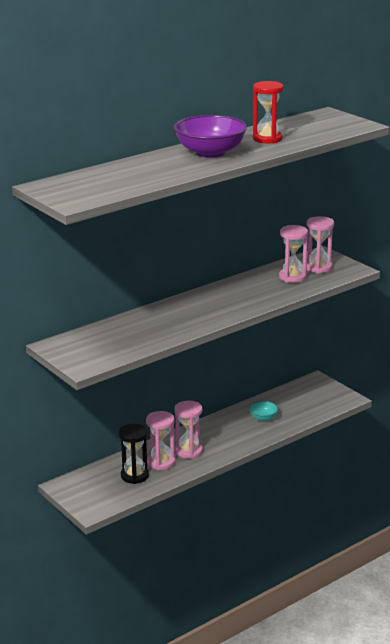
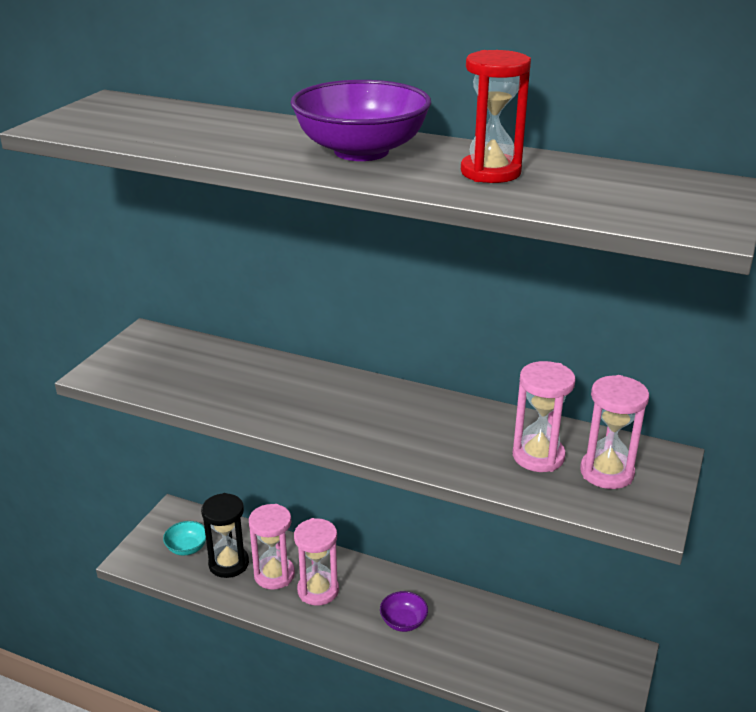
camera: 60 degrees right, 5 degrees up
turquoise bowl [249,401,278,421] -> turquoise bowl moved to [163,521,206,555]
none -> purple bowl [380,591,428,632]

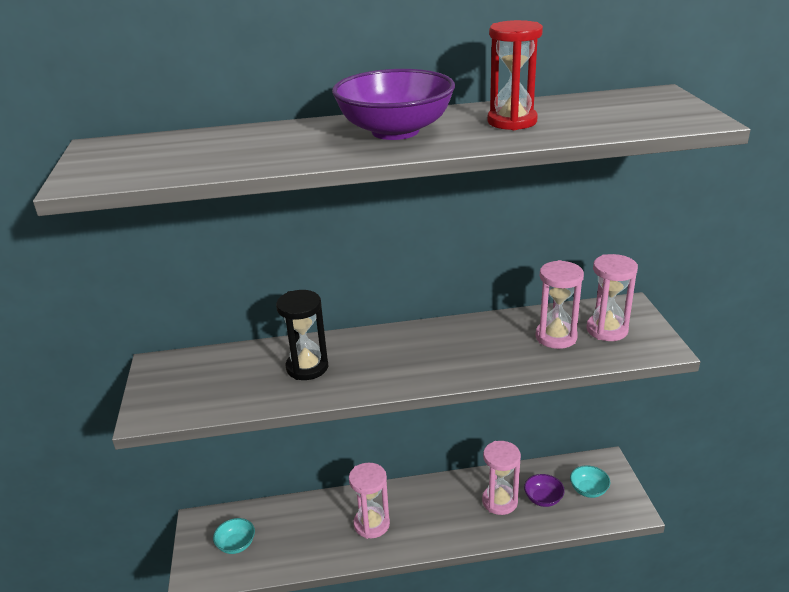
camera: 30 degrees left, 0 degrees up
black hourglass [201,493,249,578] -> black hourglass moved to [276,290,328,380]
pink hourglass [249,504,295,590] -> pink hourglass moved to [482,441,521,515]
purple bowl [380,591,428,632] -> purple bowl moved to [524,474,565,507]
none -> turquoise bowl [570,465,610,498]

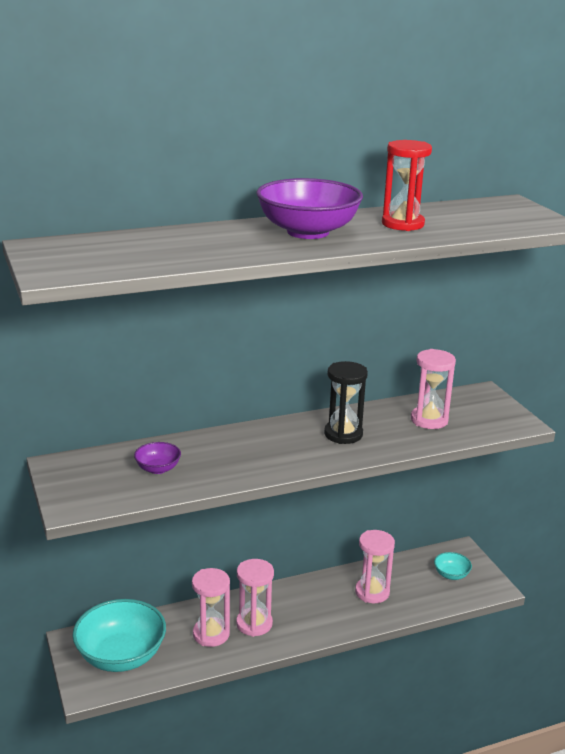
camera: 15 degrees left, 5 degrees down
turquoise bowl [213,518,255,554] -> turquoise bowl [72,599,166,672], size x2.15
black hourglass [276,290,328,380] -> black hourglass moved to [324,361,368,444]
purple bowl [524,474,565,507] -> purple bowl moved to [134,442,181,474]
pink hourglass [586,254,638,341] -> pink hourglass moved to [192,568,230,647]

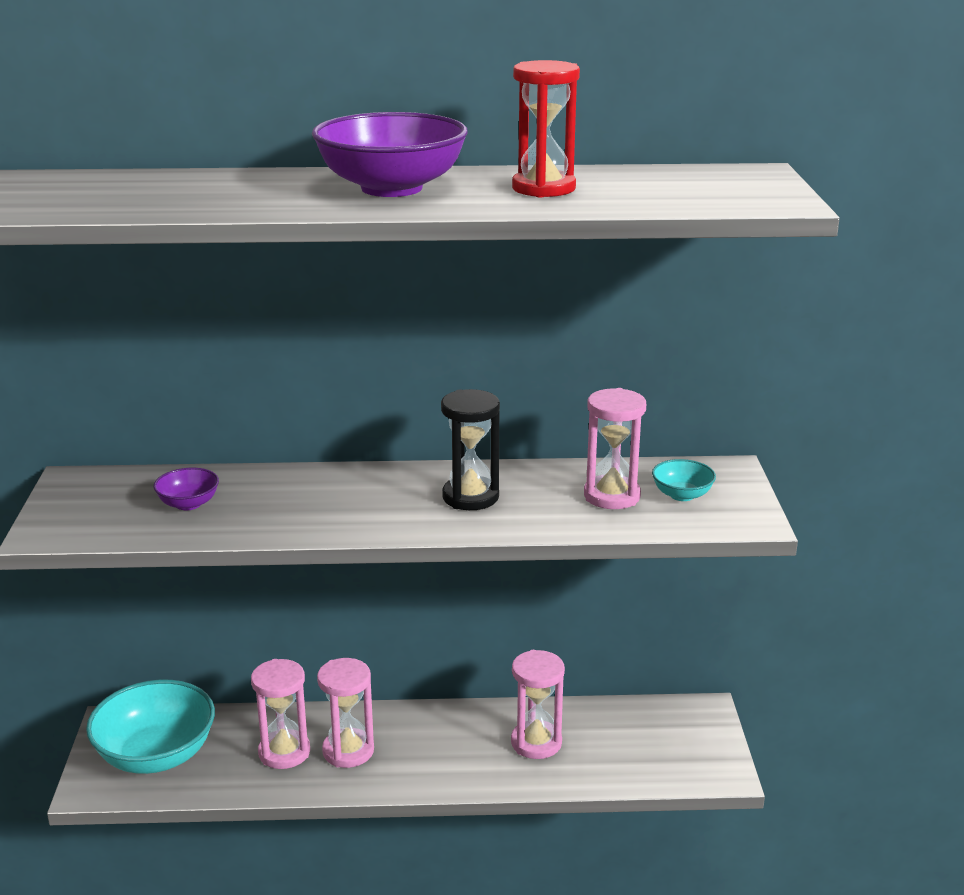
camera: 20 degrees right, 0 degrees up
turquoise bowl [434,552,472,580] -> turquoise bowl moved to [652,459,716,501]

